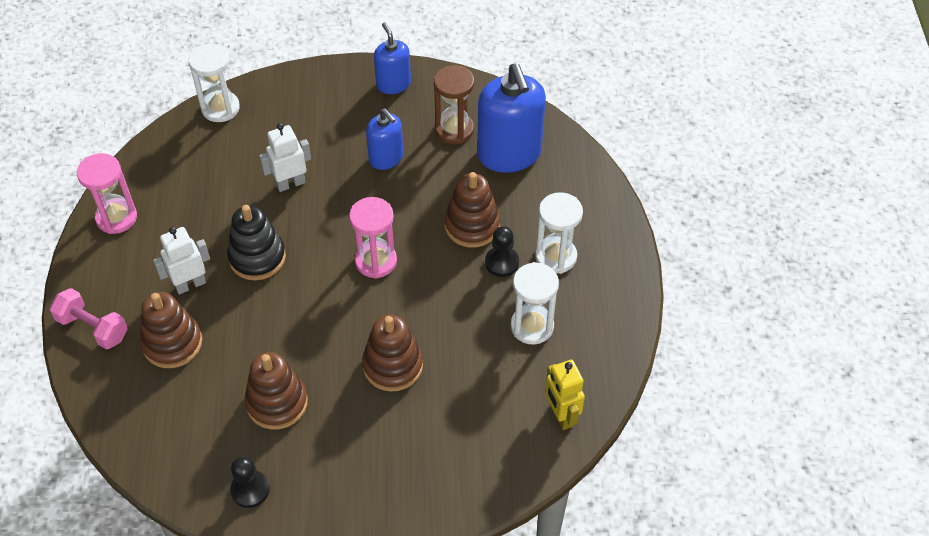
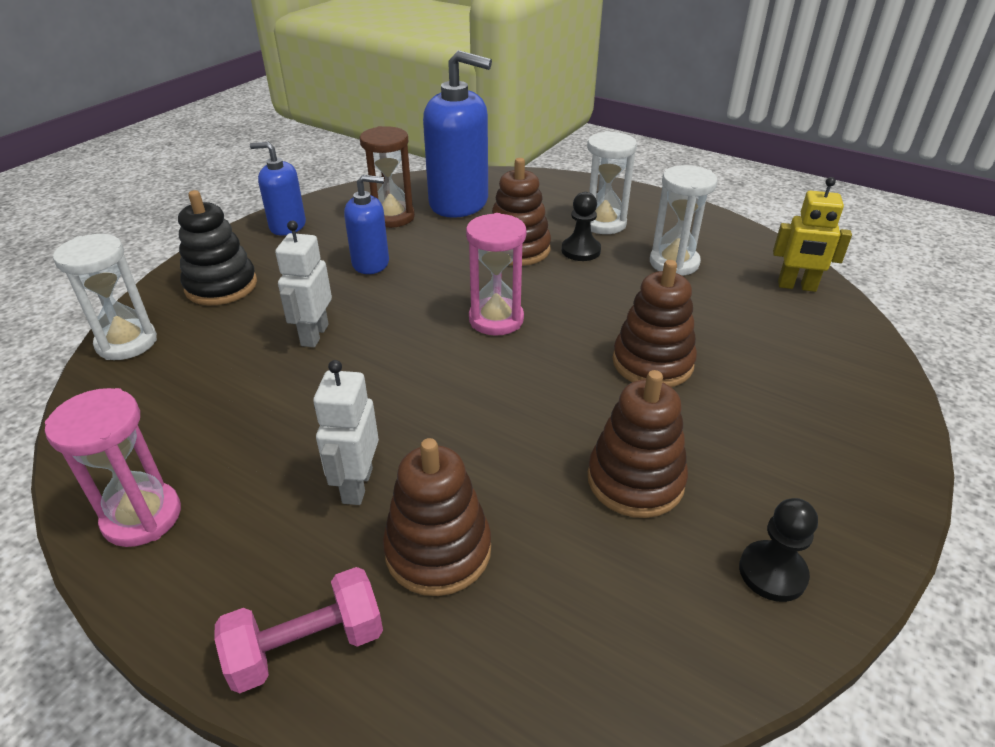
camera: 55 degrees left, 15 degrees down
black stacking toy [227,205,286,280] -> black stacking toy moved to [178,190,257,305]

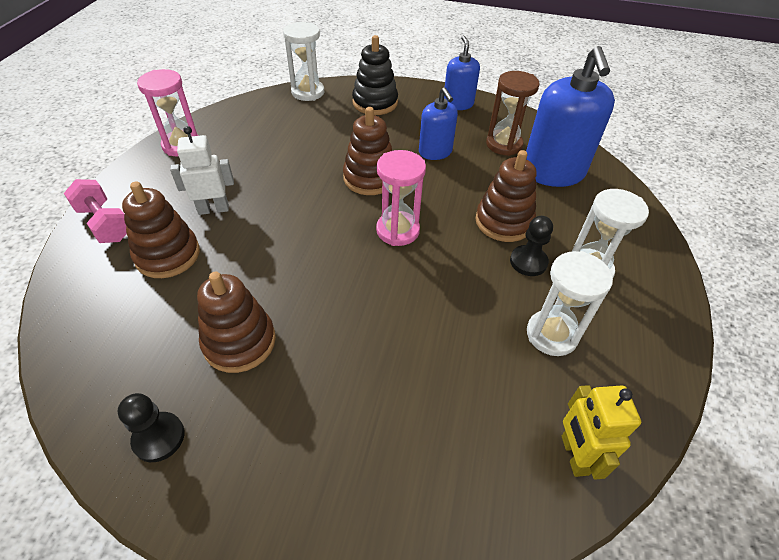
camera: 70 degrees right, 10 degrees up
white robot [275,221,332,347] -> none
brown stacking toy [613,260,697,387] -> brown stacking toy moved to [343,107,392,195]

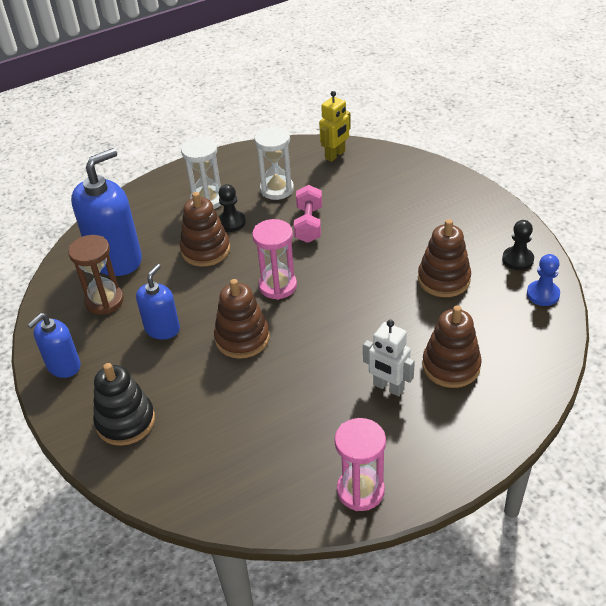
camera: 130 degrees left, 5 degrees down
pink dumbbell [64,179,127,243] -> pink dumbbell moved to [294,185,322,243]
white hourglass [283,22,324,101] -> none
none -> blue pawn [527,254,560,306]

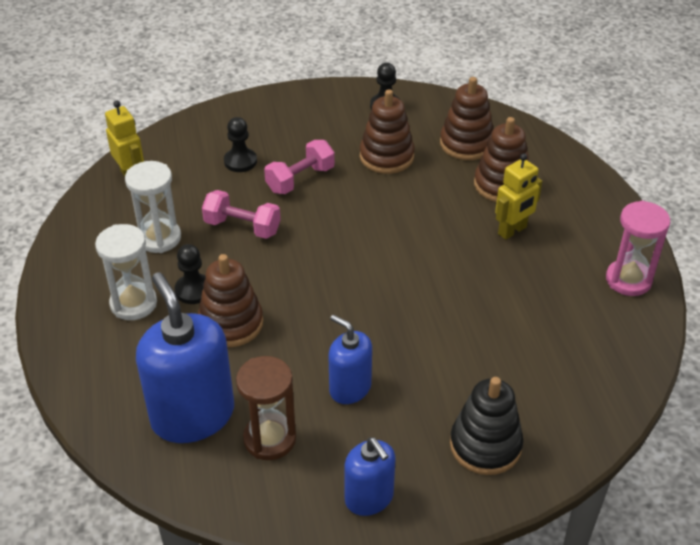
camera: 75 degrees left, 0 degrees up
brown stacking toy [214,279,270,359] -> brown stacking toy moved to [440,77,493,160]
pink hourglass [252,219,297,300] -> none
white robot [363,320,415,396] -> yellow robot [495,153,542,240]
blue pawn [527,254,560,306] -> none
none -> black pawn [224,117,257,172]
none -> pink dumbbell [264,140,335,194]

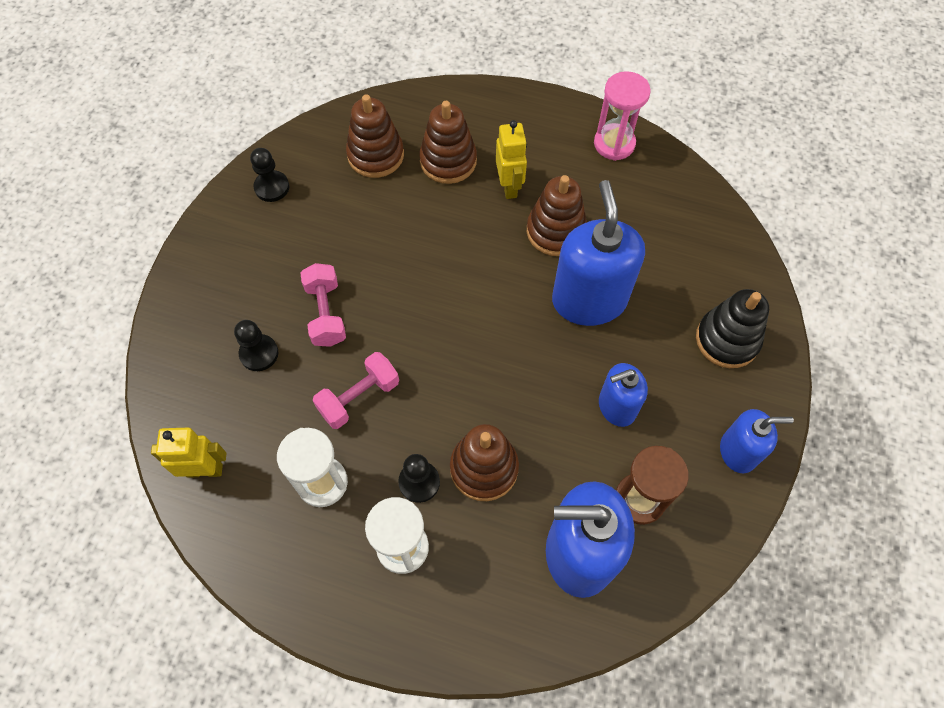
camera: 60 degrees left, 20 degrees up
brown stacking toy [360,89,415,174] -> brown stacking toy moved to [527,175,587,256]
none -> blue soap dispenser [552,180,645,326]

